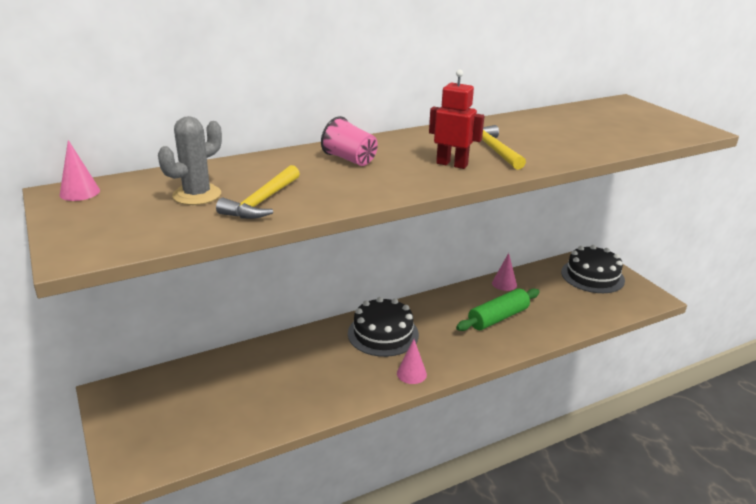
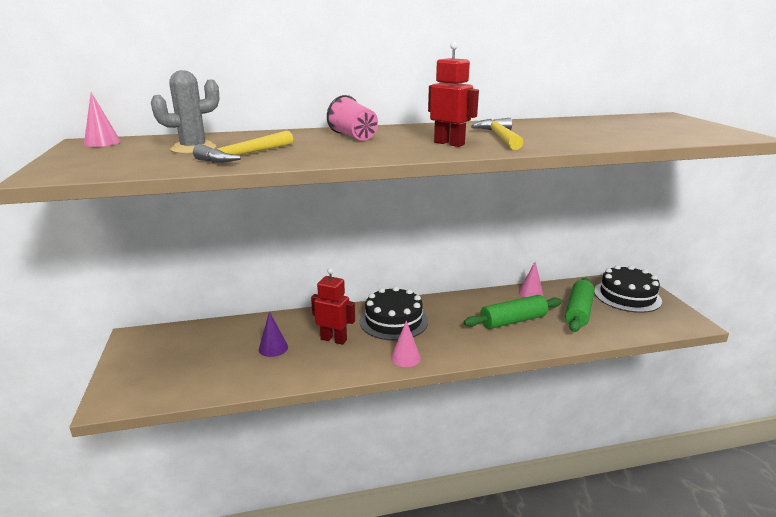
camera: 15 degrees right, 5 degrees down
none -> purple cone [259,311,288,357]
none -> red robot [311,268,355,345]
none -> green rolling pin [565,278,595,332]

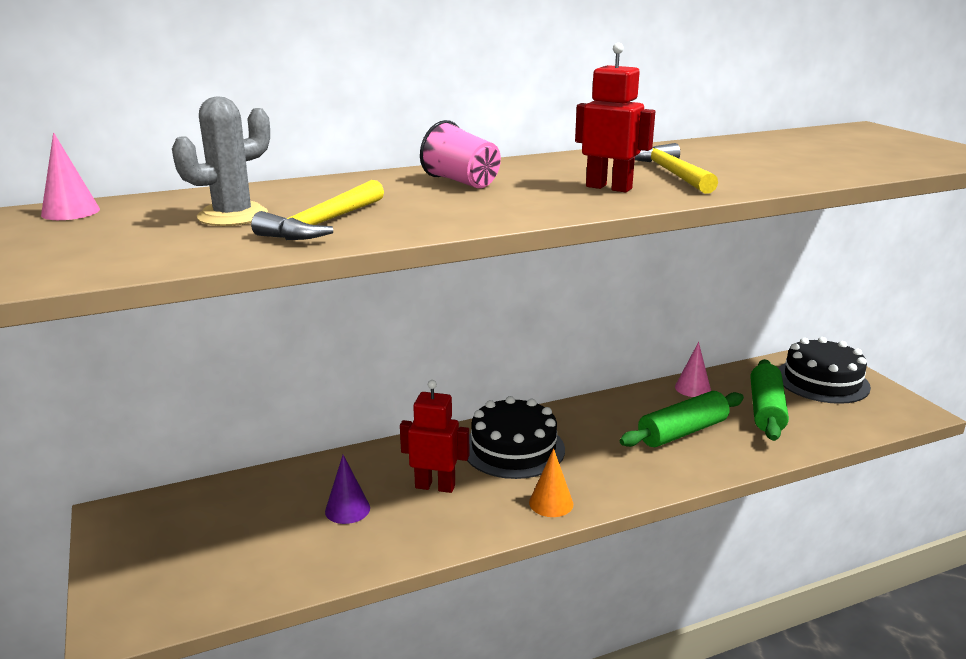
camera: 10 degrees left, 0 degrees up
pink cone [391,320,421,367] -> orange cone [529,448,573,517]

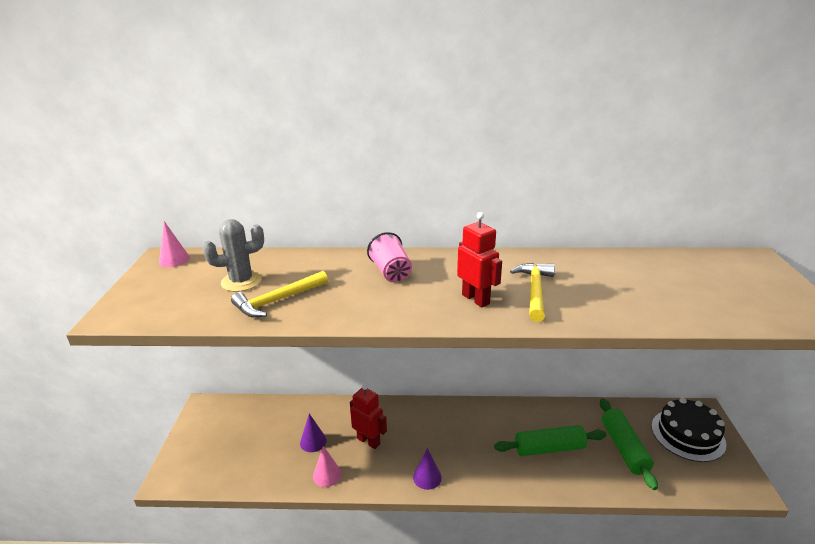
camera: 25 degrees right, 5 degrees up
black cake [467,396,565,479] -> none
orange cone [529,448,573,517] -> purple cone [413,448,442,490]
pink cone [675,342,711,397] -> pink cone moved to [313,446,341,487]
green rolling pin [751,359,789,441] -> green rolling pin turned 45 degrees counterclockwise [600,398,658,490]

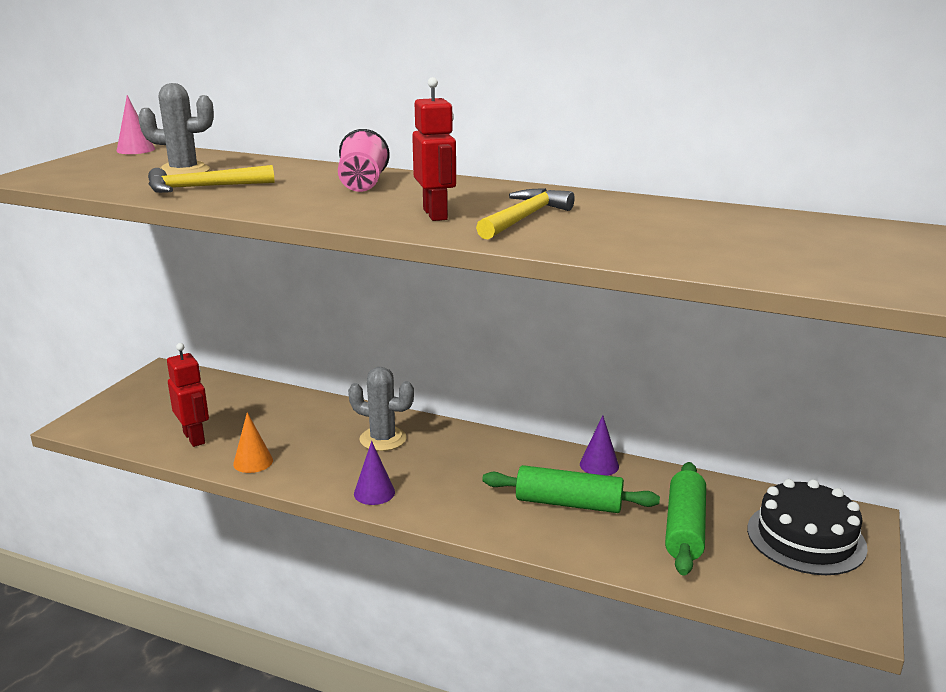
camera: 20 degrees right, 5 degrees down
purple cone [300,414,327,452] -> purple cone moved to [580,415,619,476]
pink cone [313,446,341,487] -> orange cone [233,412,273,473]
red robot [350,384,387,449] -> red robot moved to [167,343,209,447]
none -> grey cactus [348,367,414,451]

